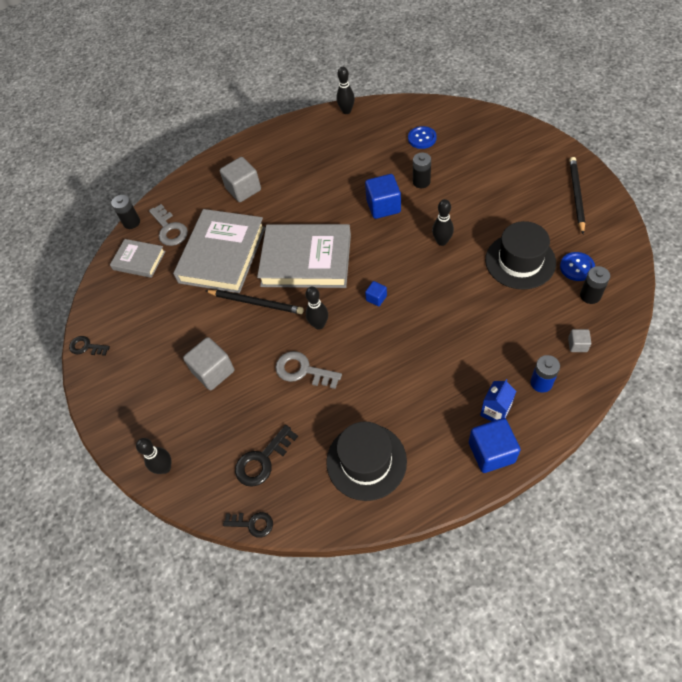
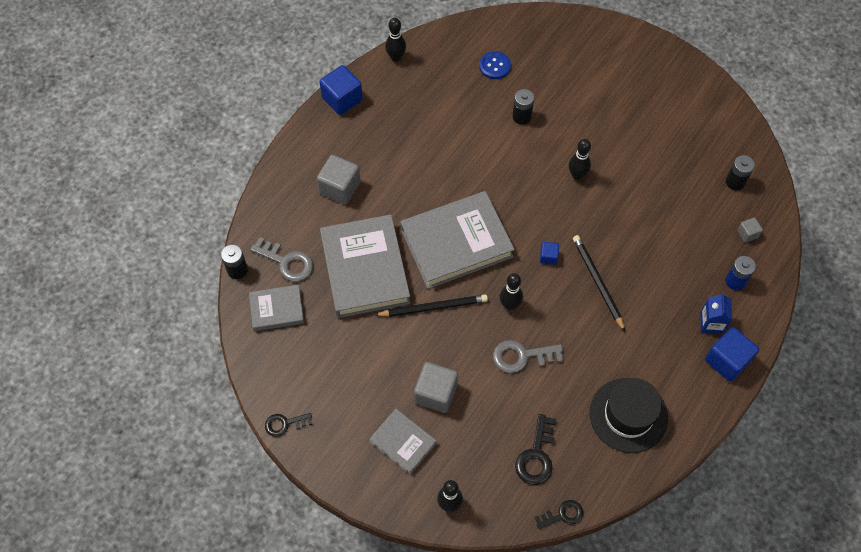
camera: 35 degrees left, 5 degrees up
blue cube [365,174,401,219] -> blue cube moved to [320,65,363,115]
black hat [485,221,556,290] -> none
blue button [560,252,595,281] -> none
black pencil [570,157,585,234] -> black pencil moved to [573,235,625,331]
none -> grey book [369,409,436,474]

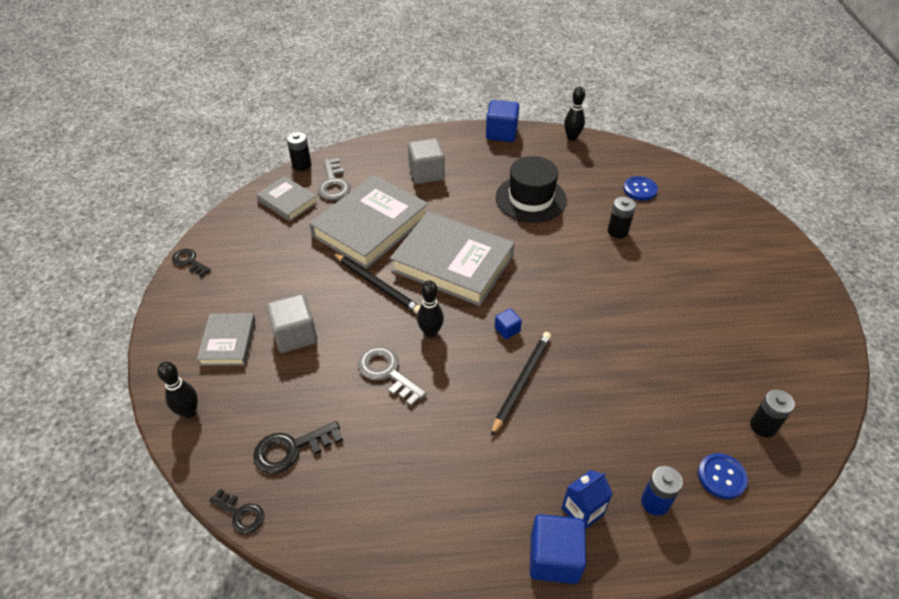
camera: 50 degrees right, 15 degrees down
black bowling pin [569,139,591,180] -> none
black hat [590,378,668,453] -> black hat moved to [496,156,567,223]
grey cube [737,217,763,243] -> blue button [698,453,748,499]

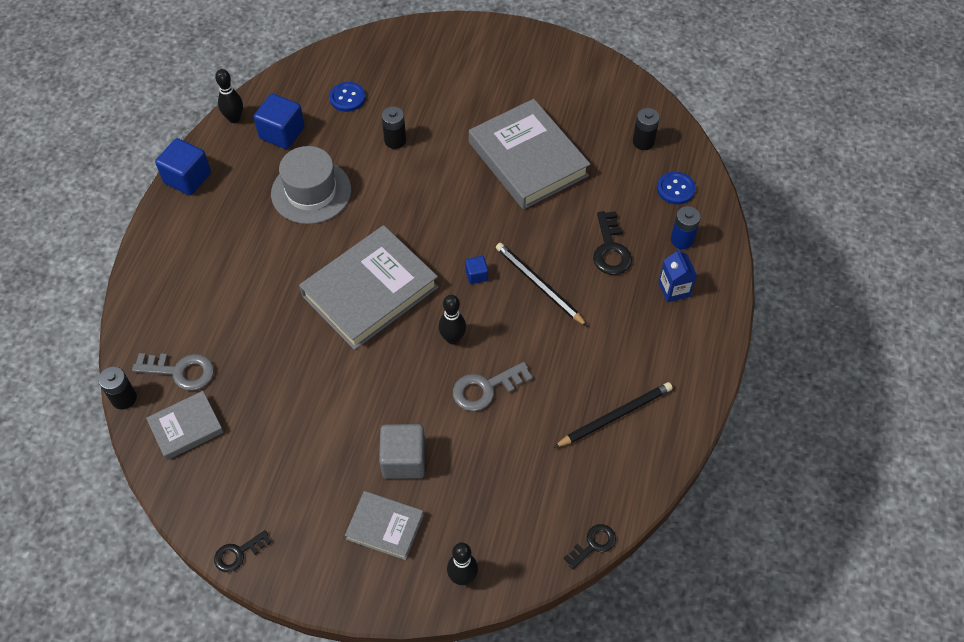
camera: 70 degrees left, 10 degrees up
black key [253,421,343,474] -> black key moved to [593,211,632,275]
grey book [309,175,428,269] -> grey book moved to [469,99,590,209]
black pencil [333,253,420,314] -> black pencil moved to [553,382,673,448]
grey cube [408,138,445,184] -> none
black hat [496,156,567,223] -> grey hat [271,146,351,224]
blue cube [530,514,586,584] -> blue cube moved to [254,94,305,149]

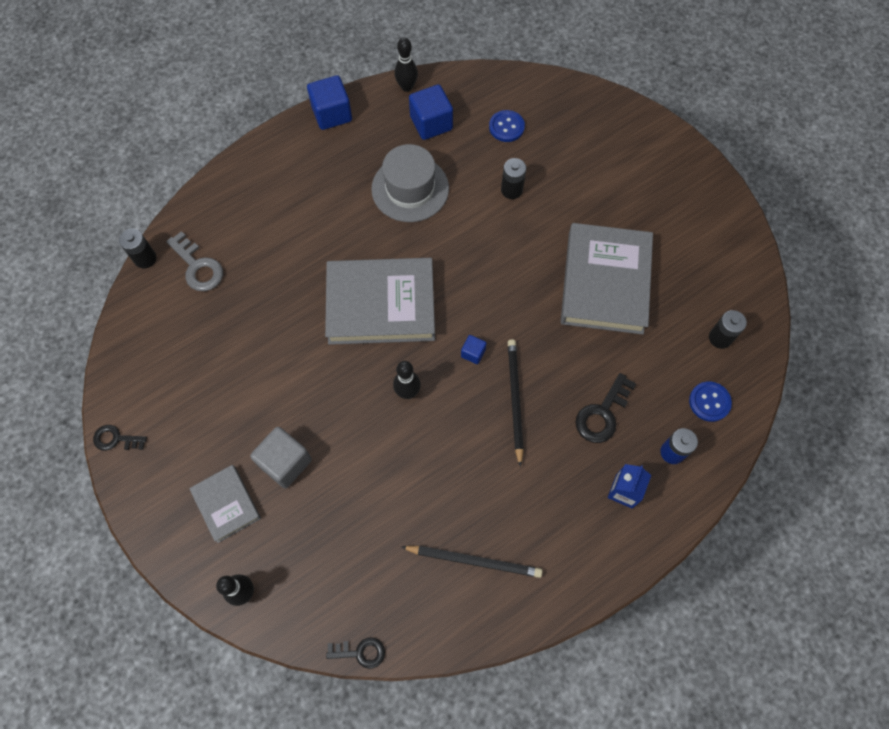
camera: 40 degrees right, 10 degrees up
grey book [146,391,224,460] -> none
grey key [453,362,533,411] -> none

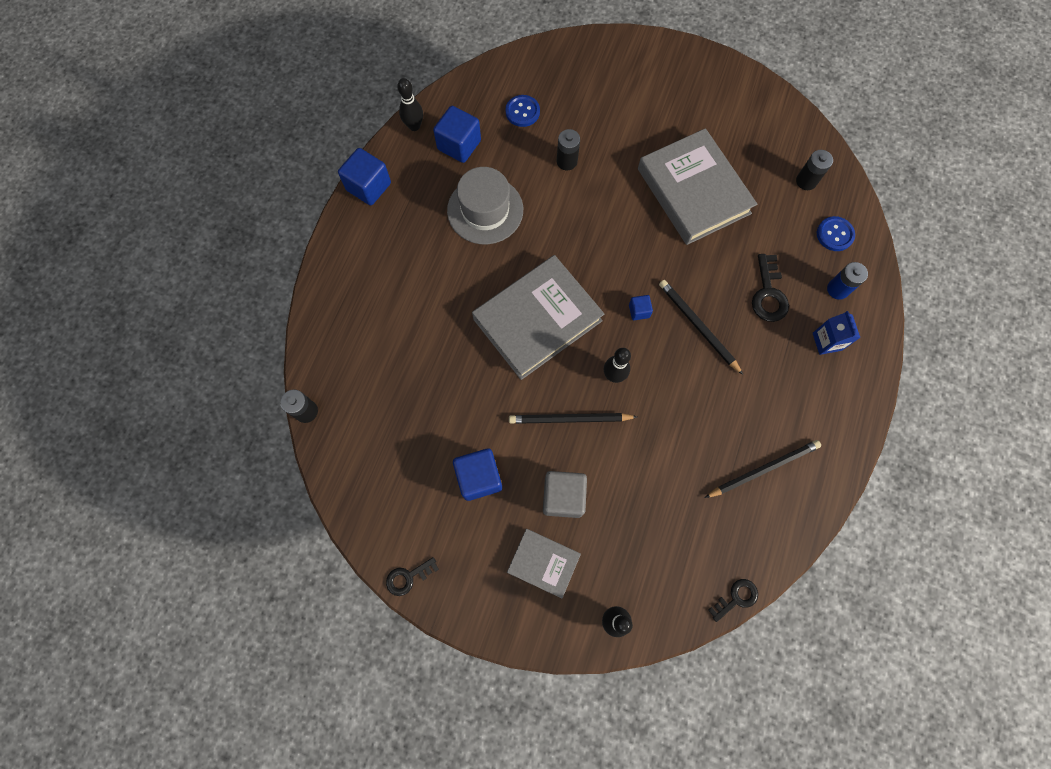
camera: 35 degrees left, 5 degrees up
grey key [166,231,223,291] -> none
none -> blue cube [453,449,502,501]
none -> black pencil [509,413,637,424]

